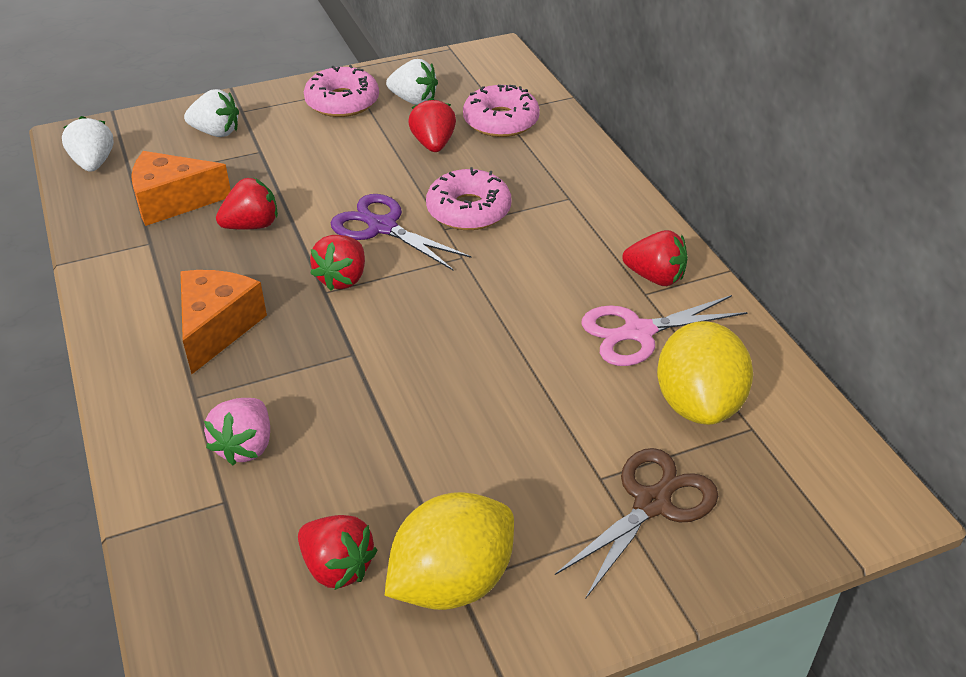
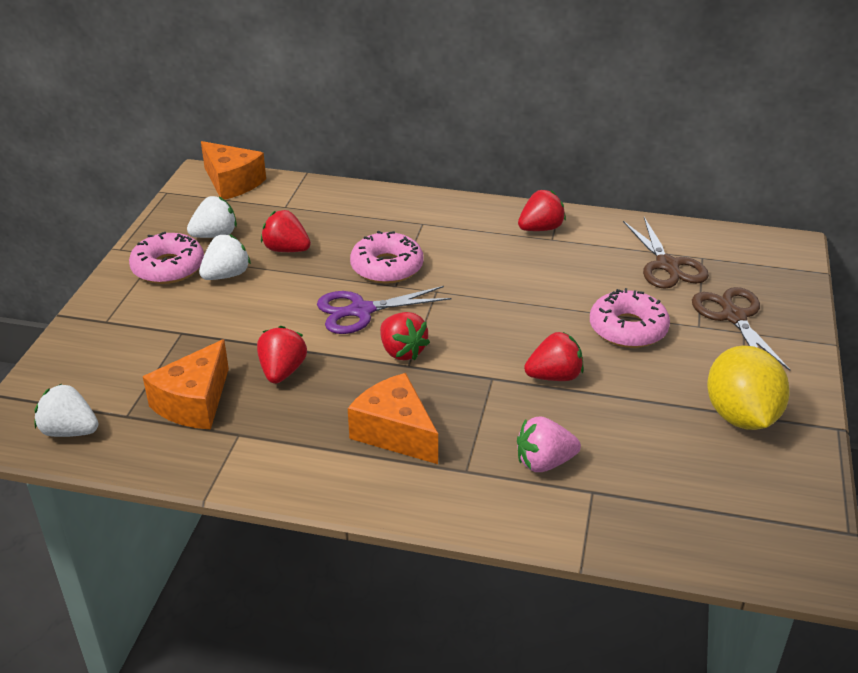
camera: 55 degrees left, 5 degrees down
white strawberry [184,89,239,137] -> white strawberry moved to [199,234,251,280]
pink strawberry [204,398,270,465] -> pink strawberry turned 120 degrees clockwise [517,416,581,472]
red strawberry [298,515,377,590] -> red strawberry moved to [524,332,584,381]
pink donut [463,85,540,137] -> pink donut moved to [590,288,670,348]
pink scissors [582,295,748,366] -> none
yellow lemon [657,321,753,425] -> brown scissors [623,217,709,289]
none -> orange cheese [201,141,266,200]

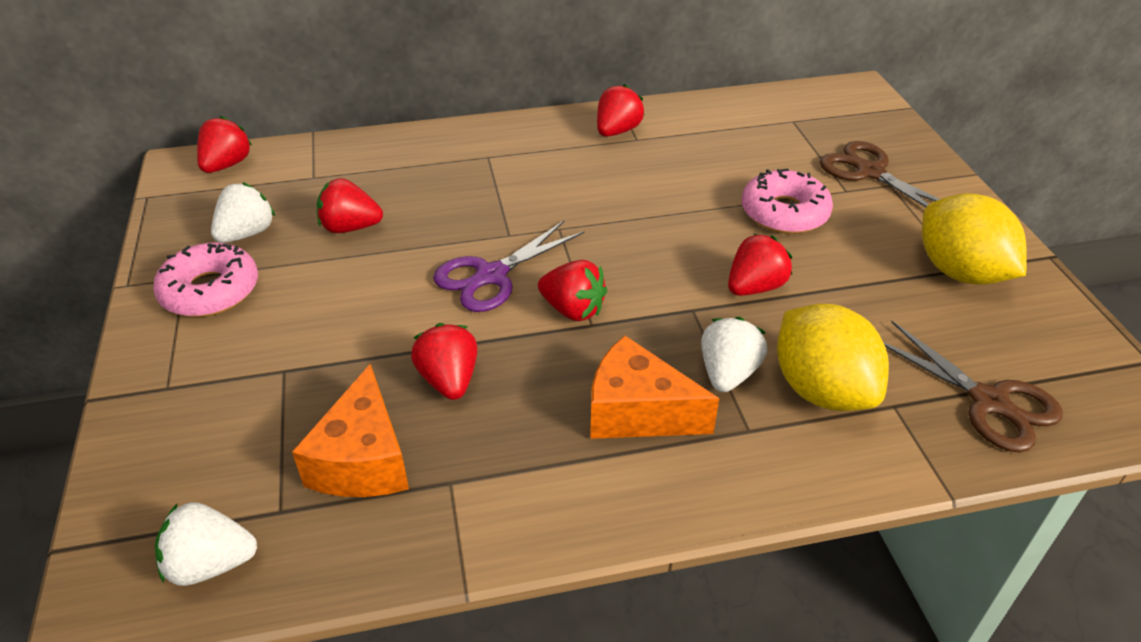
camera: 25 degrees left, 5 degrees up
white strawberry [199,234,251,280] -> white strawberry moved to [701,317,767,392]
orange cheese [201,141,266,200] -> red strawberry [197,116,252,173]
pink donut [350,231,424,284] -> none
pink strawberry [517,416,581,472] -> yellow lemon [777,304,889,411]
brown scissors [623,217,709,289] -> brown scissors moved to [883,321,1063,452]

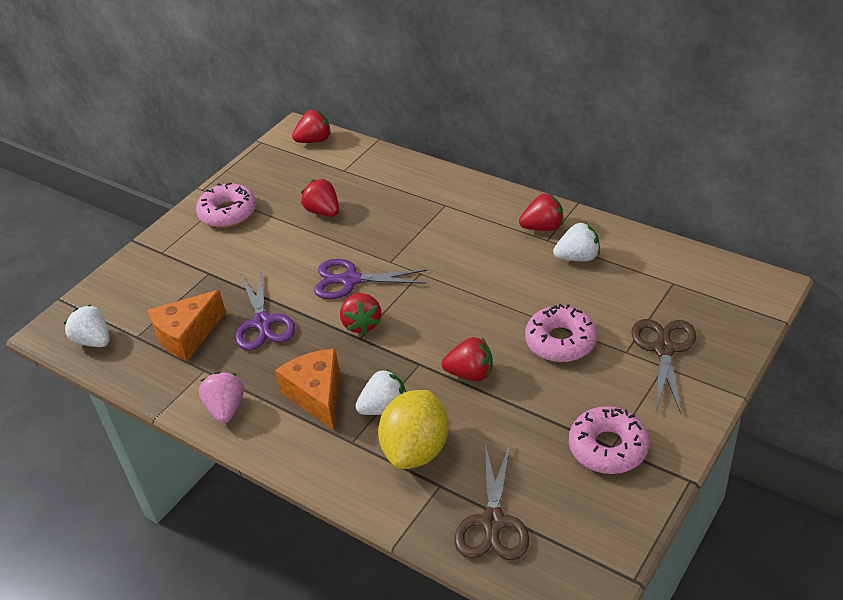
camera: 50 degrees right, 0 degrees up
white strawberry [211,182,275,243] -> white strawberry moved to [553,222,600,261]
red strawberry [411,323,478,400] -> purple scissors [235,269,295,350]
yellow lemon [922,193,1027,285] -> pink donut [569,406,649,474]
none -> pink strawberry [199,372,244,423]

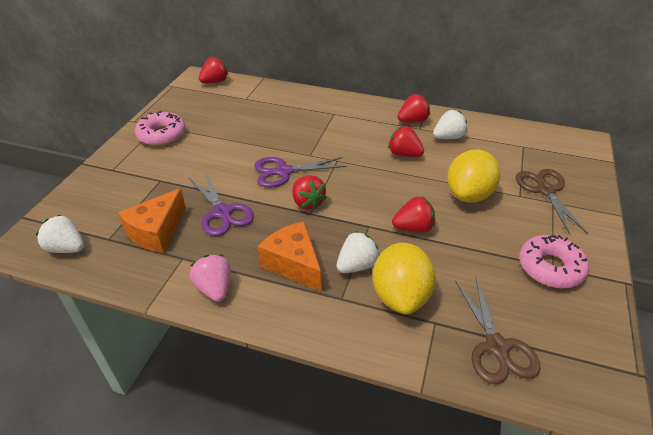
camera: 20 degrees left, 0 degrees up
red strawberry [301,179,339,217] -> red strawberry moved to [388,126,424,157]
pink donut [525,304,597,362] -> yellow lemon [447,149,501,203]

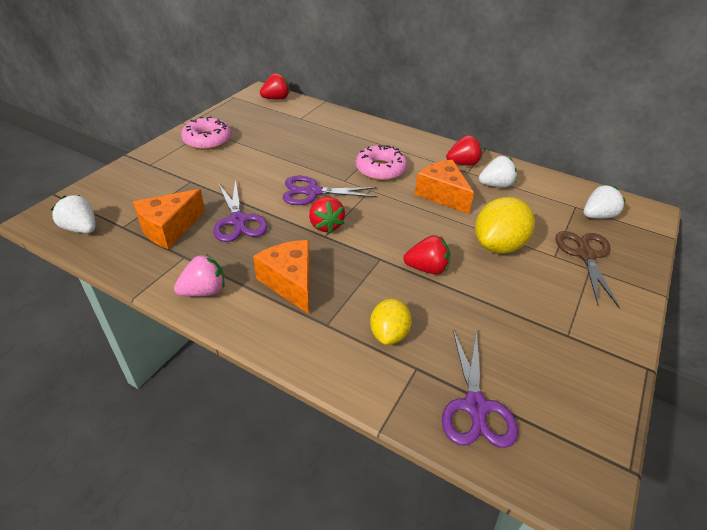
camera: 10 degrees right, 0 degrees up
pink strawberry [190,255,231,302] -> pink strawberry turned 75 degrees clockwise [174,254,225,297]
white strawberry [336,231,380,273] -> white strawberry moved to [583,185,626,219]
yellow lemon [372,243,435,314] -> yellow lemon [370,299,412,345], size x0.62
red strawberry [388,126,424,157] -> orange cheese [414,160,474,214]
brown scissors [455,278,541,384] -> purple scissors [442,330,518,448]
pink donut [519,235,589,288] -> pink donut moved to [356,145,407,181]

